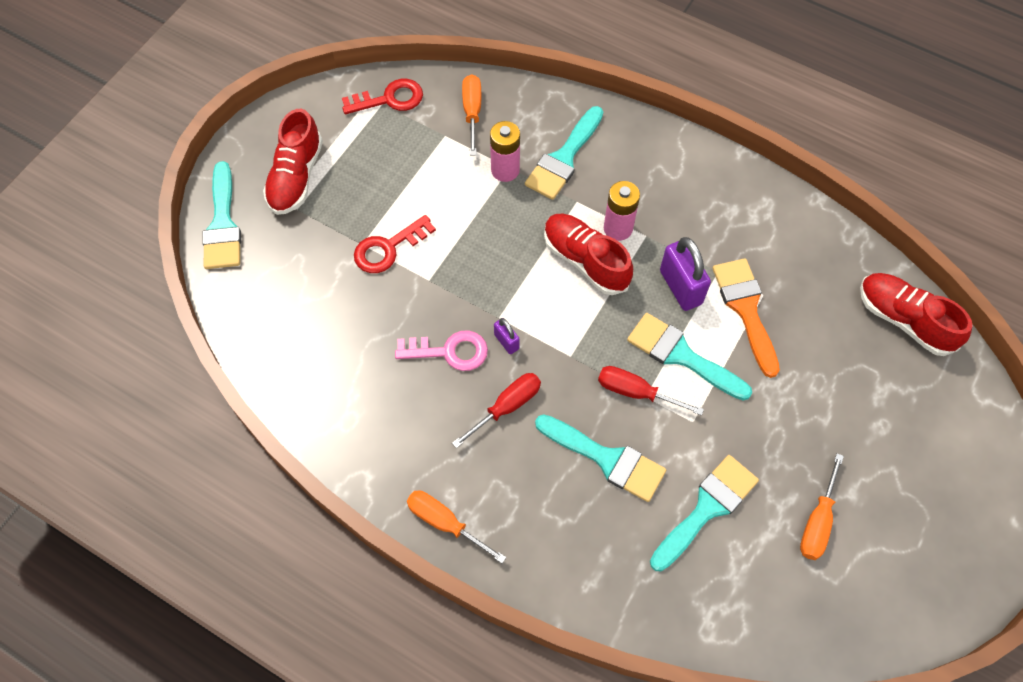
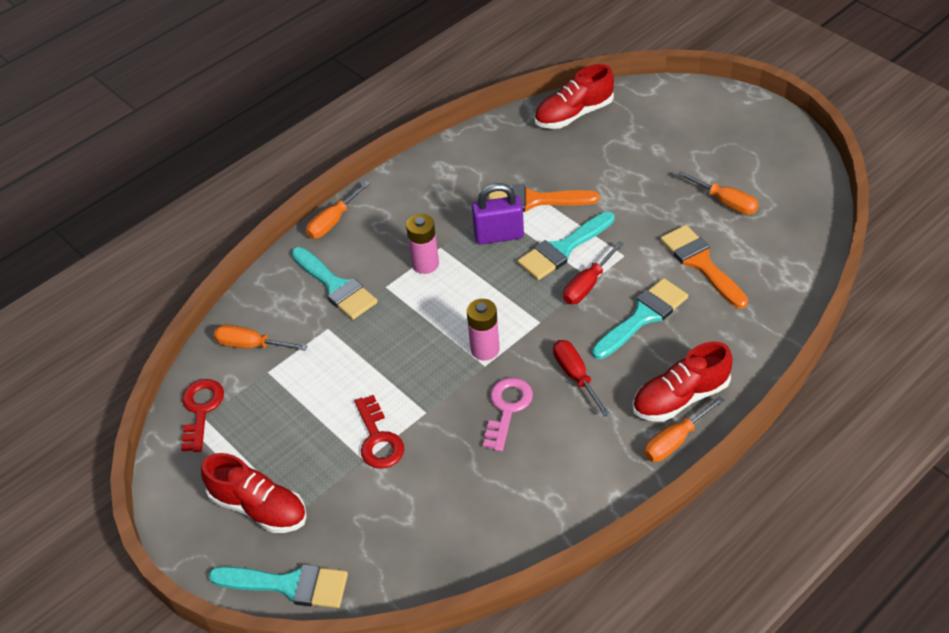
camera: 70 degrees left, 15 degrees down
pink battery [490,121,520,182] -> pink battery moved to [467,299,500,360]
purple padlock [494,318,520,354] -> none
red shoe [544,213,633,295] -> red shoe moved to [633,342,732,422]
turquoise brush [650,455,759,572] -> orange brush [660,225,748,309]
none -> orange screwdriver [306,181,371,239]

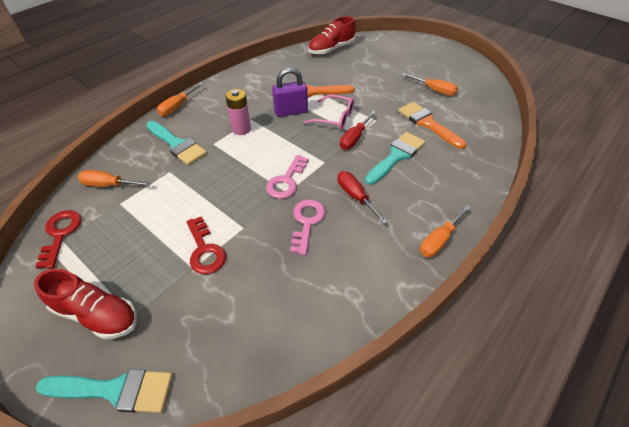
camera: 10 degrees left, 0 degrees up
pink battery [467,299,500,360] -> pink key [266,155,309,199]
turquoise brush [517,211,615,280] -> pink glasses [303,94,355,130]
red shoe [633,342,732,422] -> none

